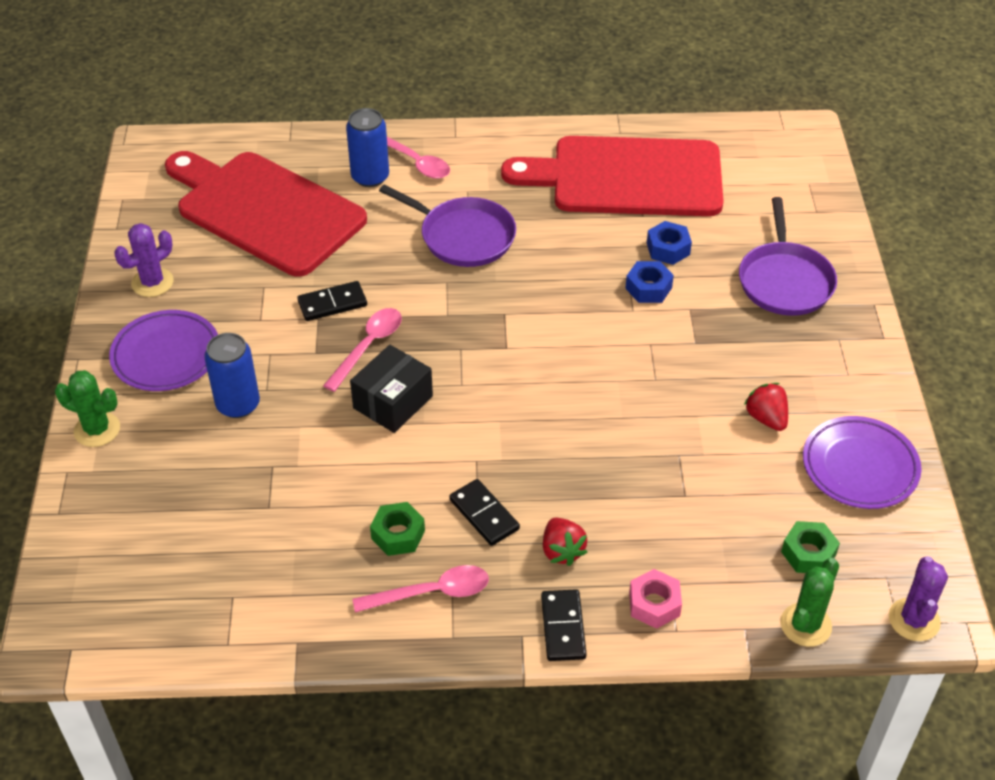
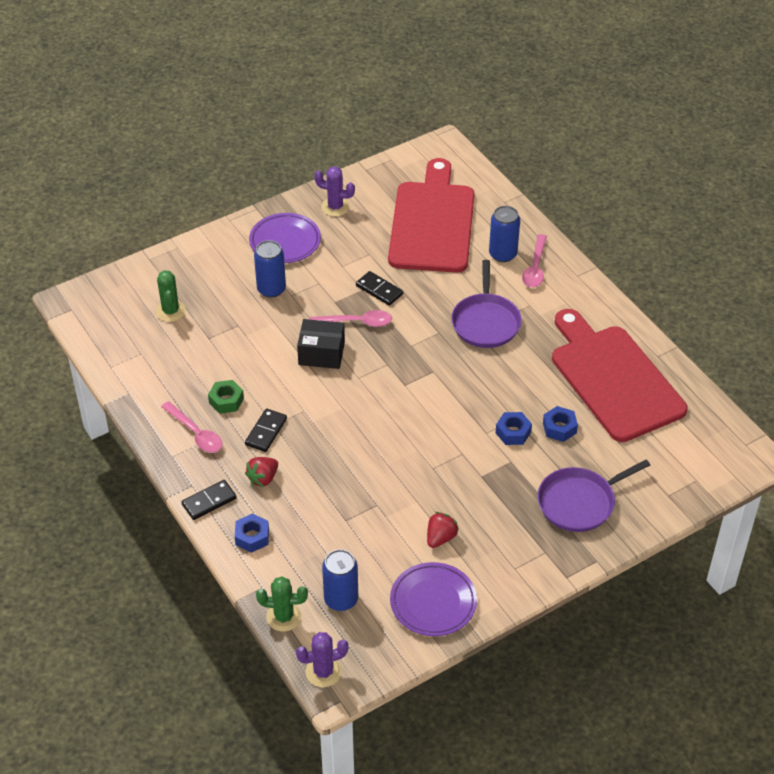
camera: 60 degrees right, 0 degrees up
green cactus [55,370,120,447] -> green cactus moved to [156,270,186,322]
pink nut [629,569,682,629] -> blue nut [235,513,269,553]
green nut [781,521,840,573] -> blue can [322,549,358,611]

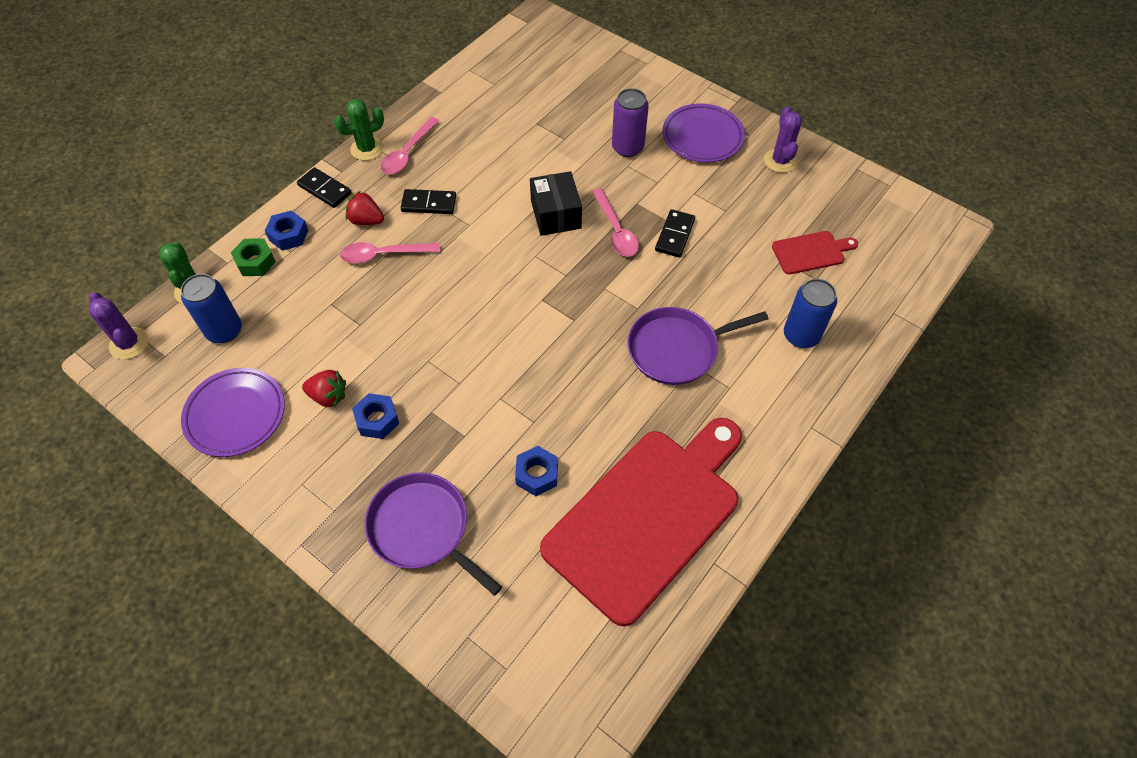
camera: 70 degrees right, 10 degrees up
green cactus [156,270,186,322] -> green cactus moved to [334,99,384,161]
green nut [208,380,244,414] -> green nut moved to [230,239,276,276]
blue can [254,240,286,298] -> purple can [612,88,649,157]
red cutting board [388,158,475,273] -> red cutting board [772,231,858,274], size x0.42
blue nut [496,412,532,445] -> blue nut moved to [352,393,399,439]
pink spoon [522,234,547,288] -> pink spoon moved to [340,242,440,264]

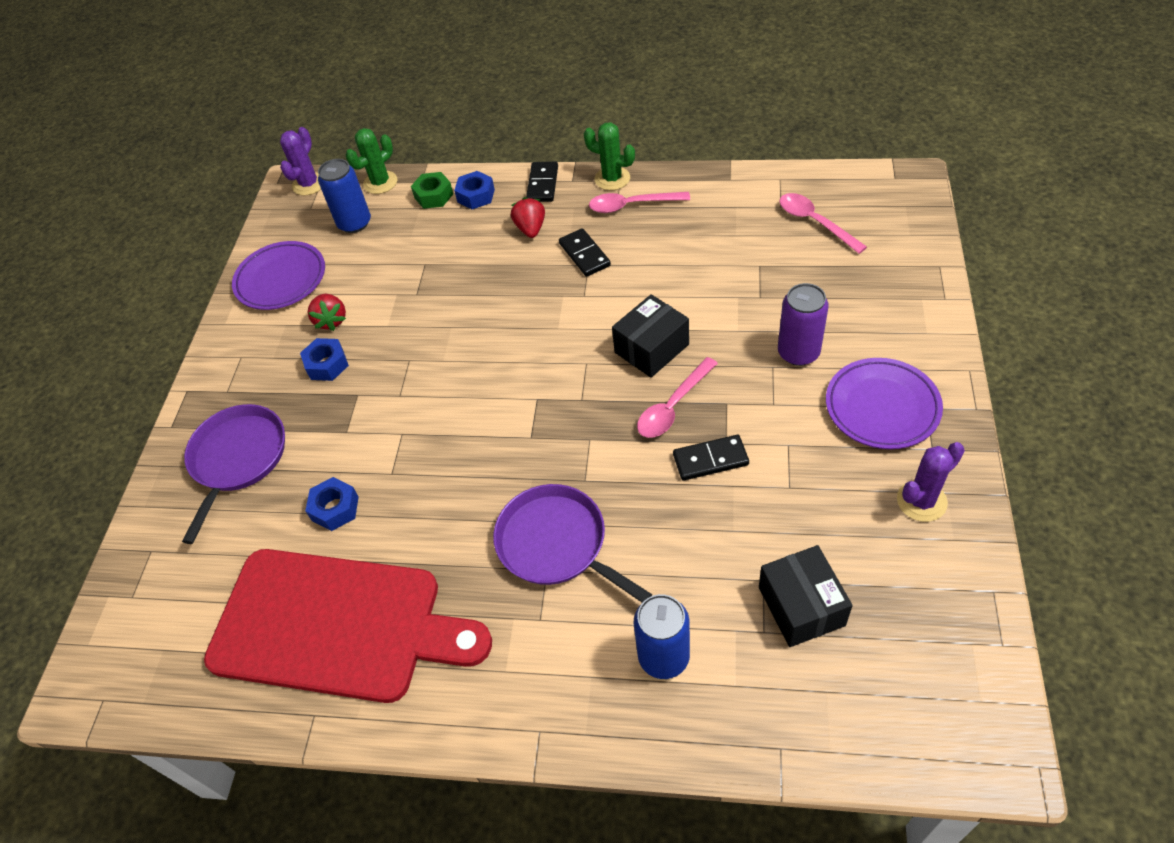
camera: 65 degrees right, 5 degrees down
pink spoon [340,242,440,264] -> pink spoon moved to [779,193,867,254]
red cutting board [772,231,858,274] -> black box [759,545,853,647]

